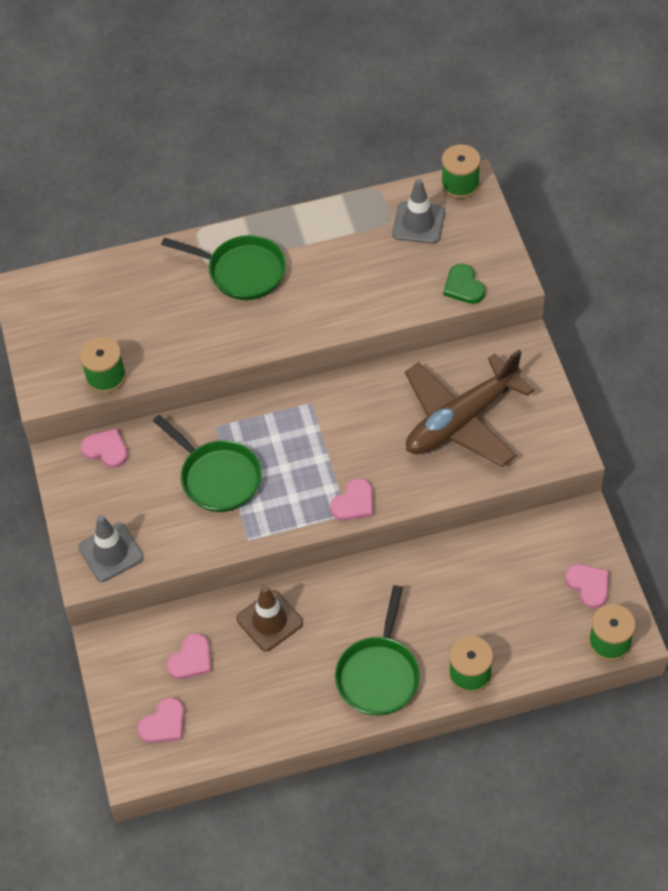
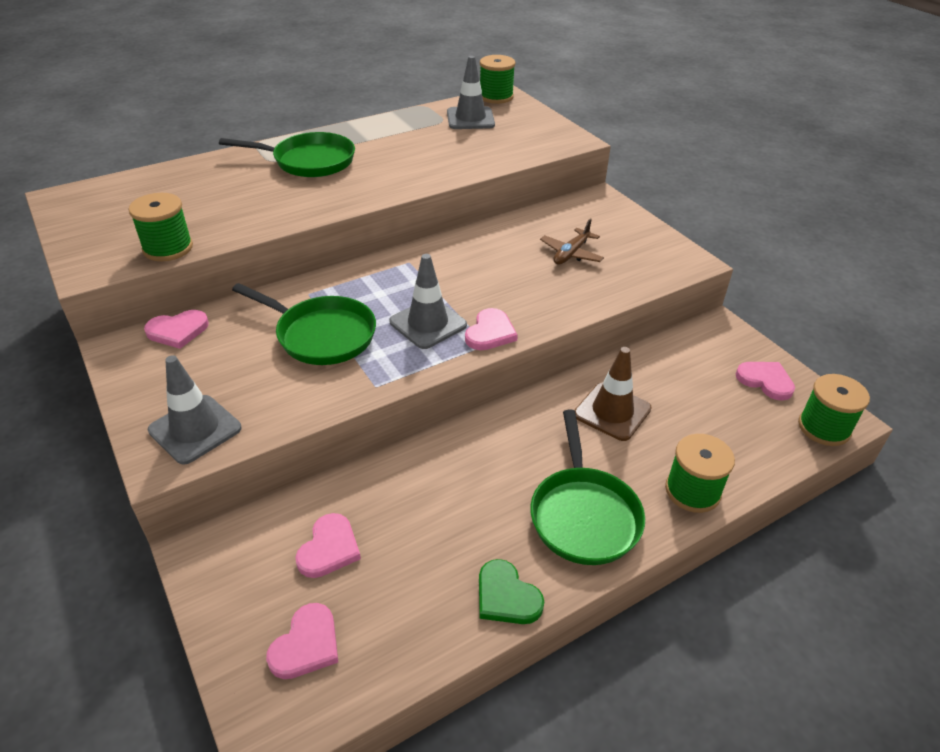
camera: 20 degrees left, 15 degrees down
pink heart [81,428,128,468] -> pink heart turned 150 degrees clockwise [144,310,209,349]
brown traffic cone [236,585,303,652] -> brown traffic cone moved to [575,347,652,441]
brown plane [405,350,534,467] -> brown plane [540,218,604,265], size x0.44
green heart [443,264,485,304] -> green heart moved to [479,559,544,624]
none -> grey traffic cone [389,254,467,349]

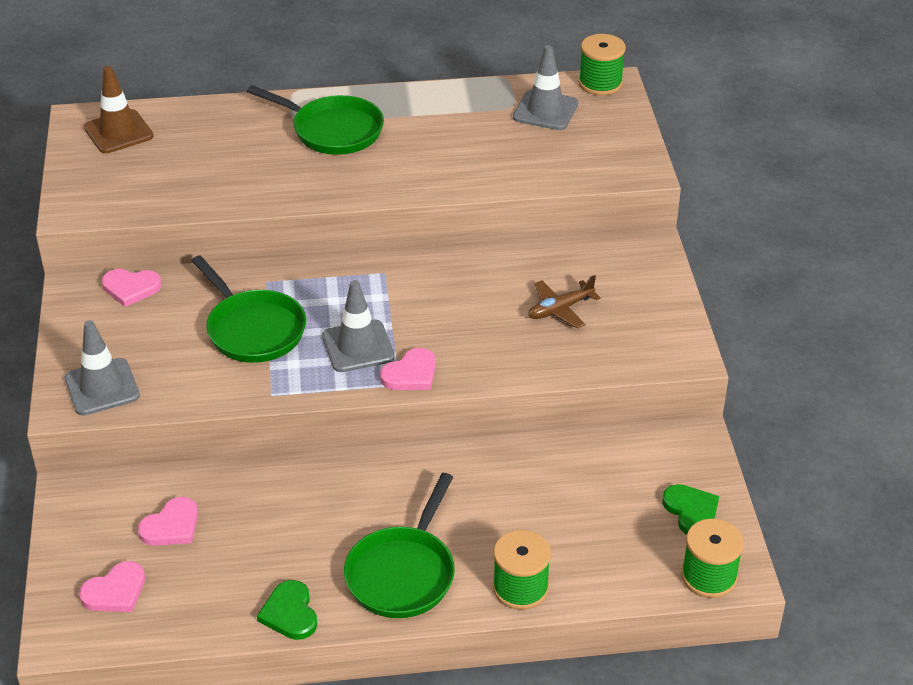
camera: 25 degrees right, 0 degrees up
green spool [128,193,193,261] -> none
brown traffic cone [575,347,652,441] -> brown traffic cone moved to [84,66,153,153]
pink heart [736,362,795,401] -> green heart [662,484,719,534]

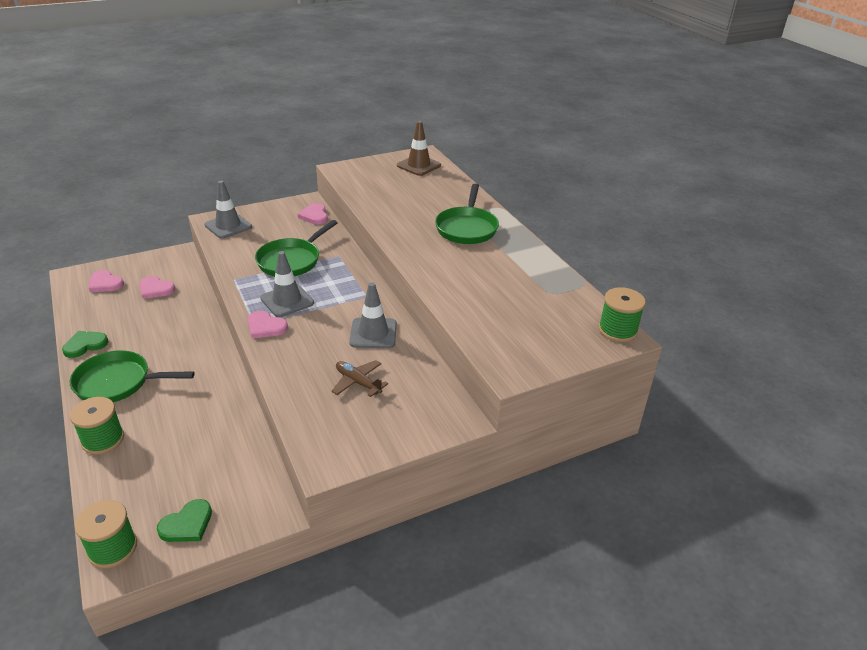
camera: 70 degrees right, 5 degrees down
grey traffic cone [513,45,578,130] -> grey traffic cone moved to [349,282,397,348]

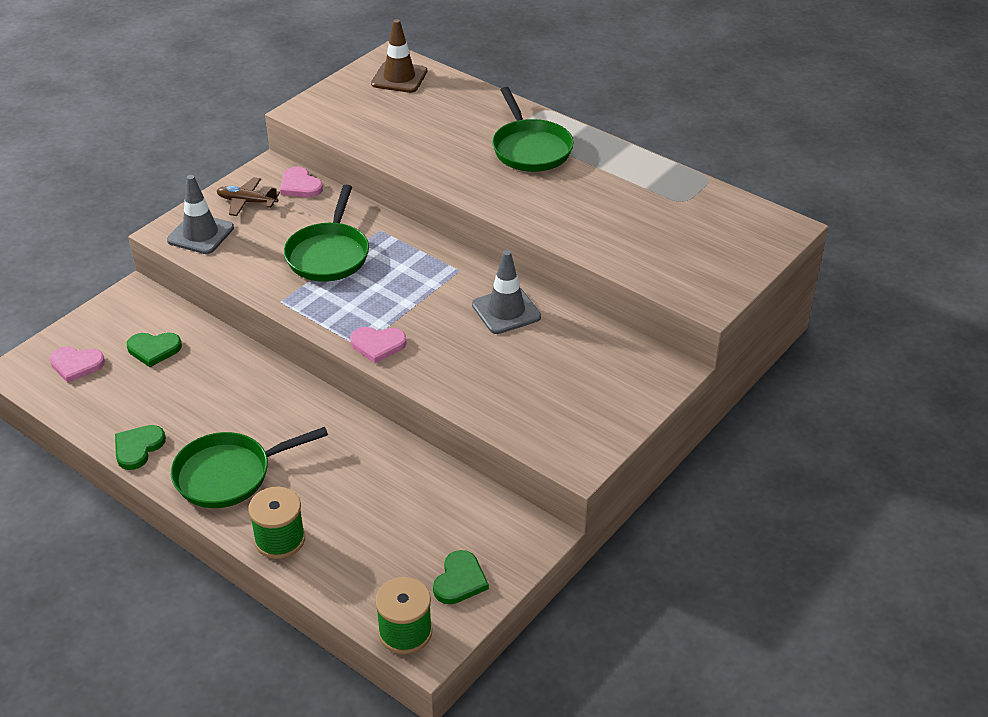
camera: 25 degrees left, 5 degrees up
pink heart [139,276,175,299] -> green heart [127,332,182,367]
grey traffic cone [260,251,314,317] -> none
brown plane [331,360,388,397] -> brown plane moved to [217,177,280,216]
green spool [599,287,646,342] -> none

